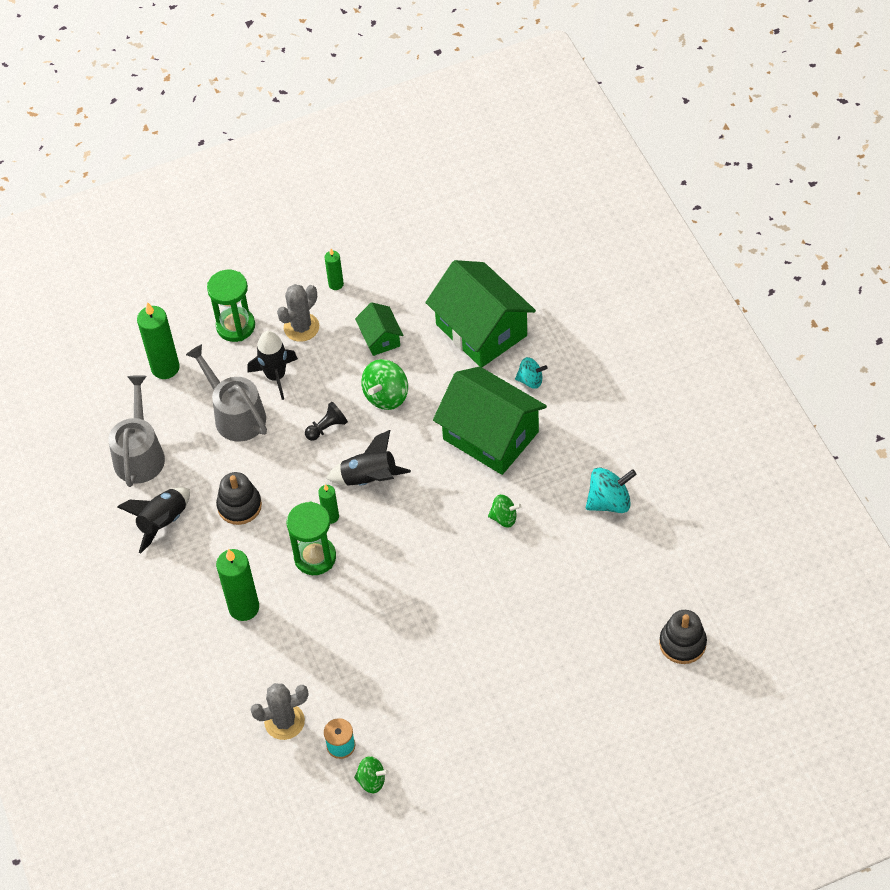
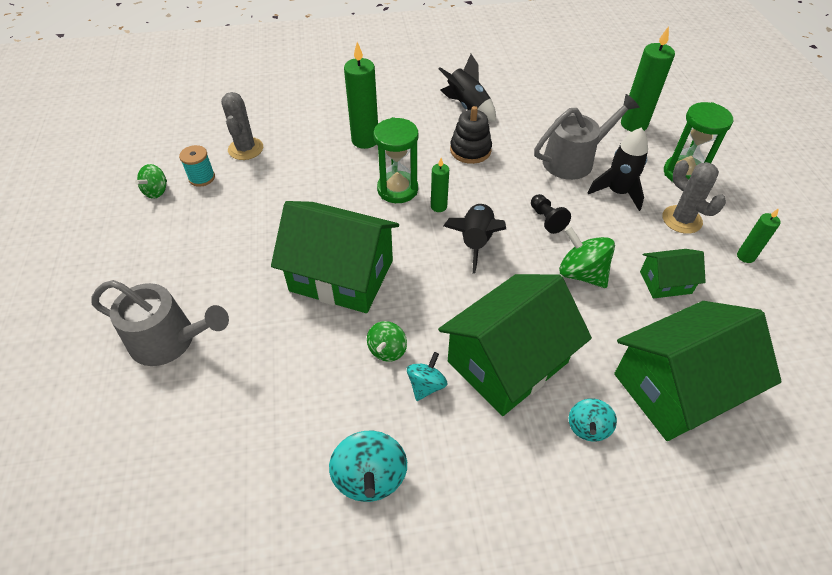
camera: 100 degrees right, 5 degrees down
grey watering can [108,375,165,487] -> grey watering can moved to [92,280,229,366]
black stacking toy [659,610,707,664] -> none
none -> green house [271,201,399,313]
none -> turquoise spinning top [407,352,448,401]

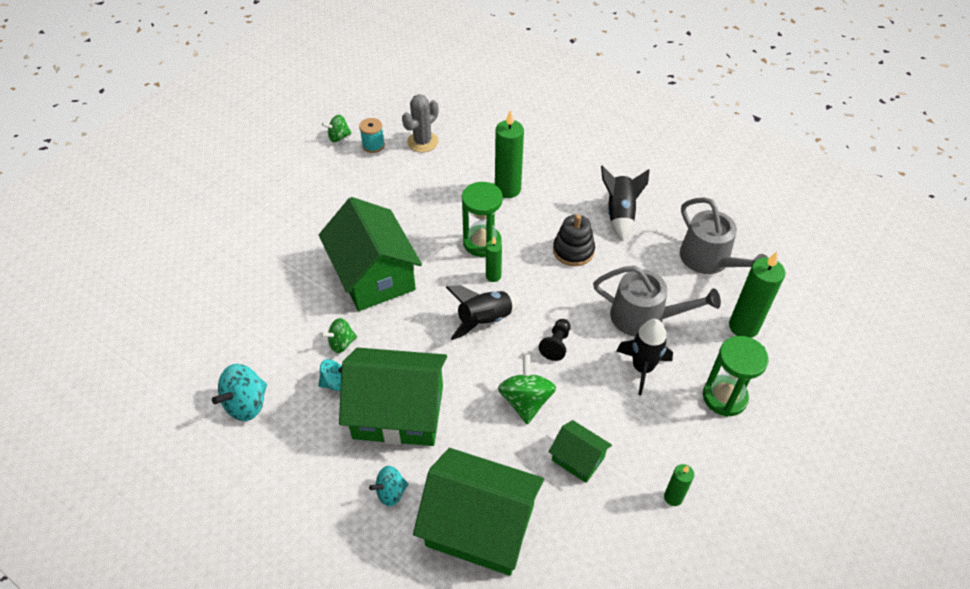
camera: 45 degrees right, 0 degrees up
grey watering can [92,280,229,366] -> grey watering can moved to [680,197,768,274]
grey cactus [663,160,726,234] -> none

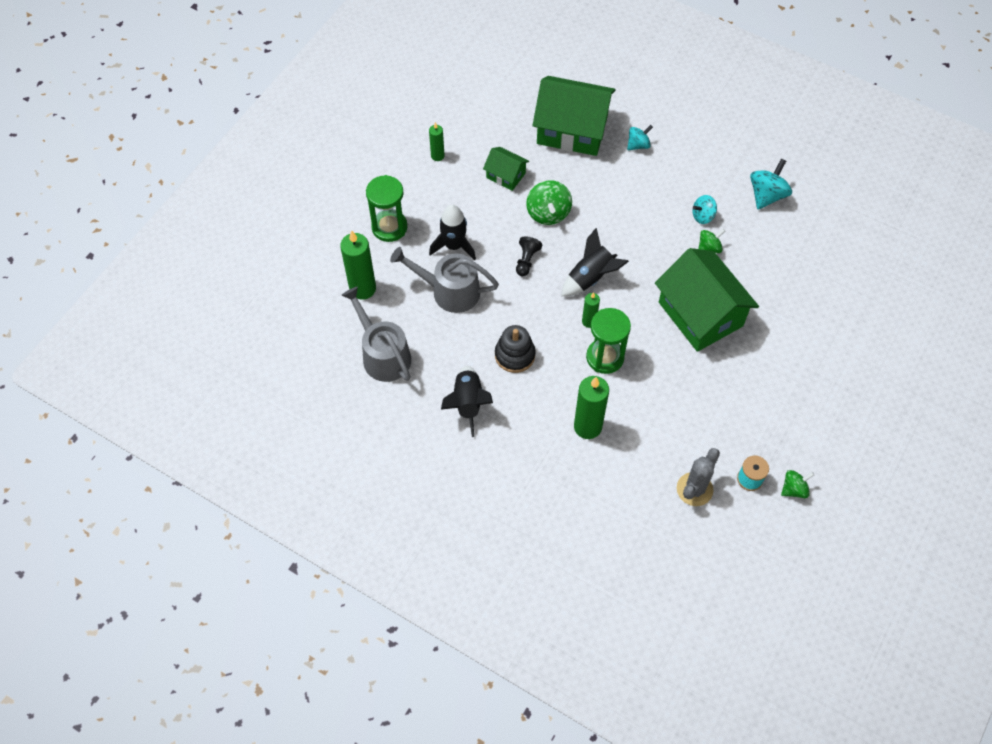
camera: 175 degrees right, 10 degrees up
green house [339,348,447,446] -> none

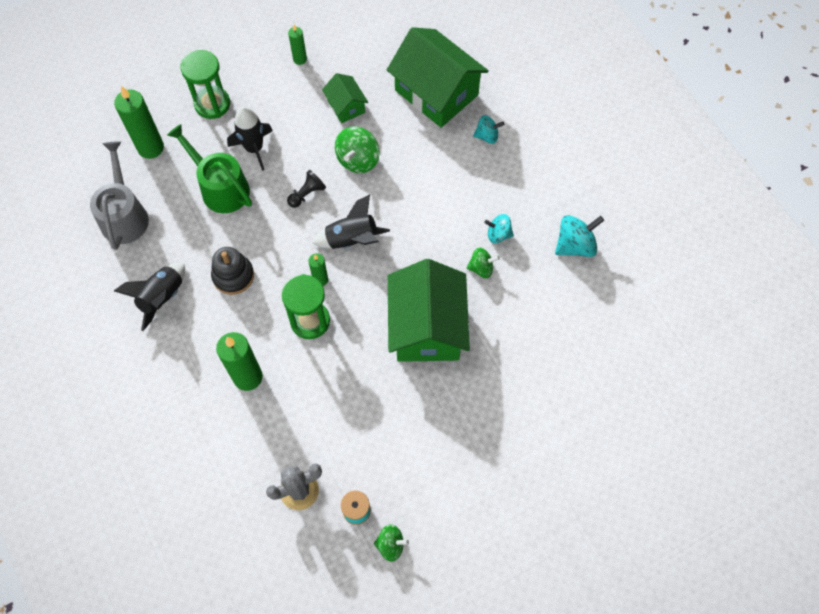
camera: 30 degrees right, 5 degrees up
grey watering can [390,247,499,313] -> green watering can [167,124,252,213]

